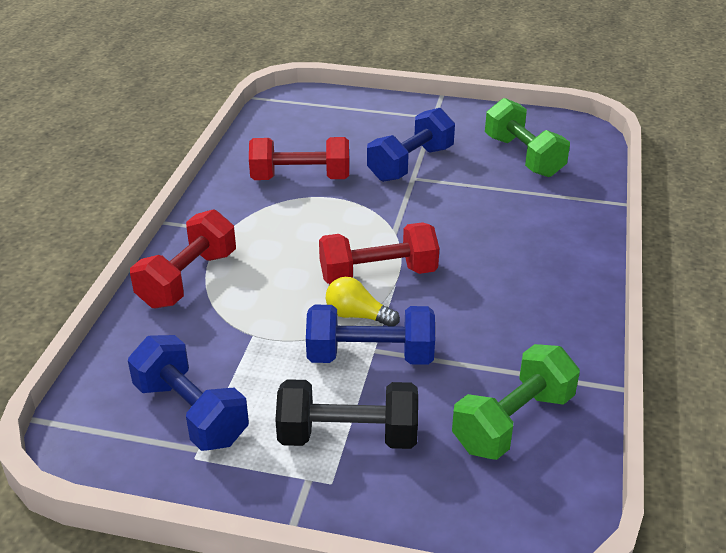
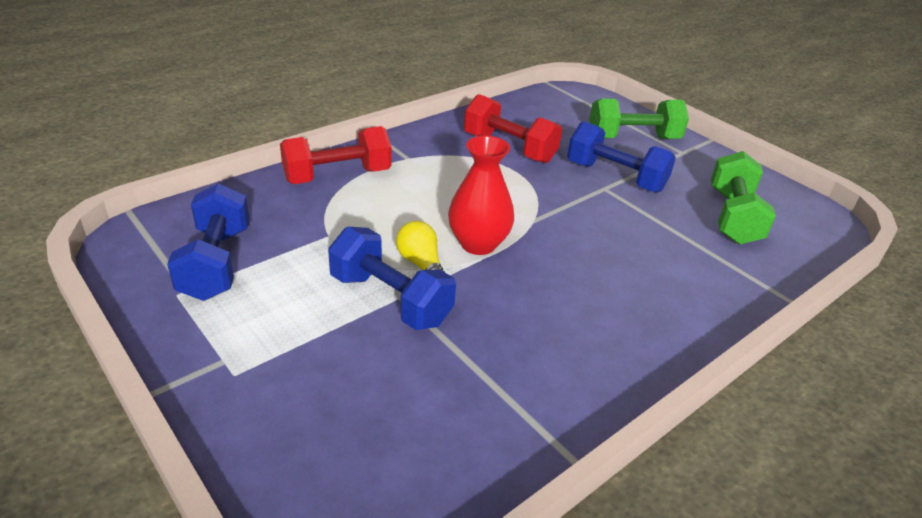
camera: 35 degrees right, 0 degrees up
black dumbbell [275,379,418,449] -> none
red dumbbell [319,222,439,284] -> red vase [448,136,514,255]
blue dumbbell [367,108,455,182] -> blue dumbbell turned 45 degrees clockwise [567,121,676,193]
green dumbbell [452,344,580,460] -> green dumbbell moved to [589,99,689,139]

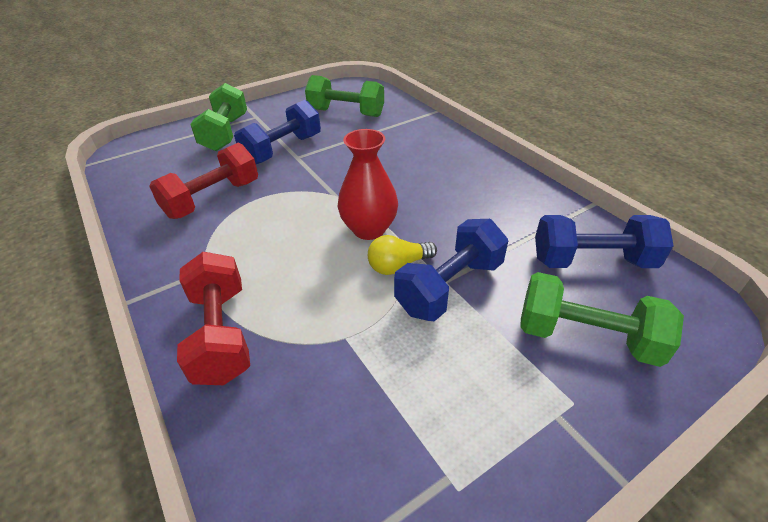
camera: 80 degrees left, 5 degrees up
blue dumbbell [167,183,250,301] -> blue dumbbell moved to [535,215,674,268]
none -> green dumbbell [520,272,684,367]

